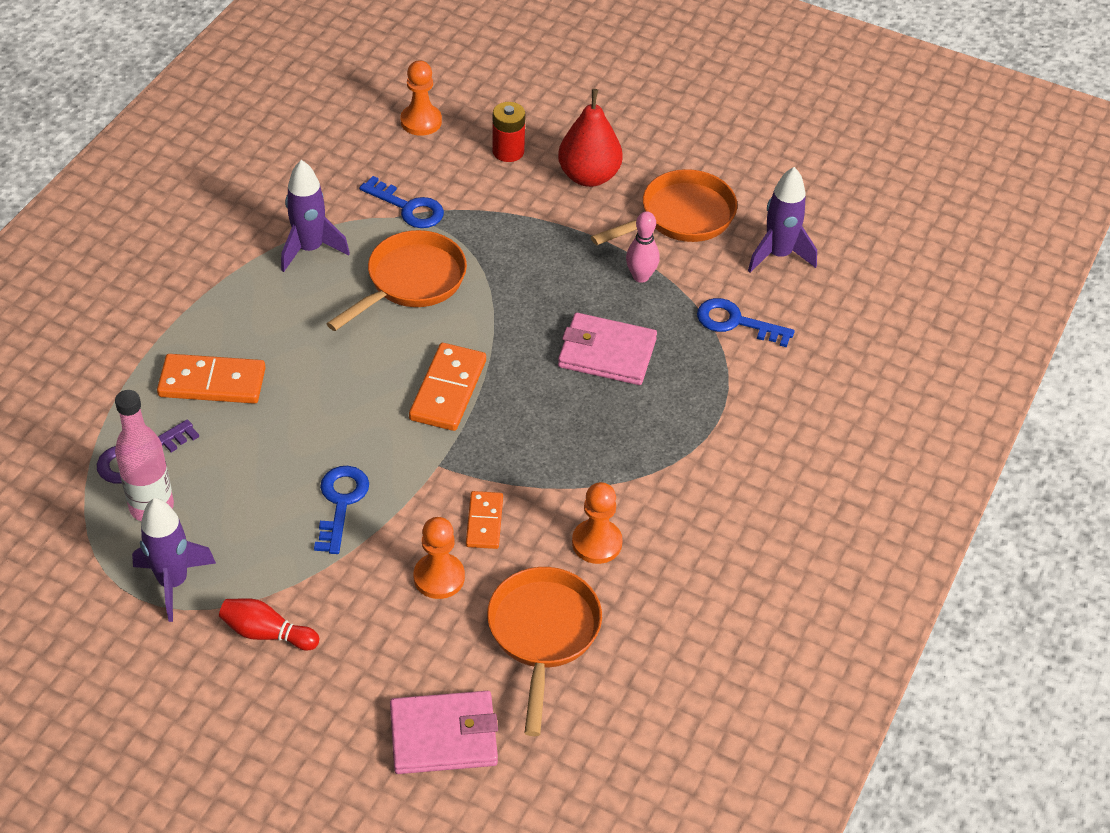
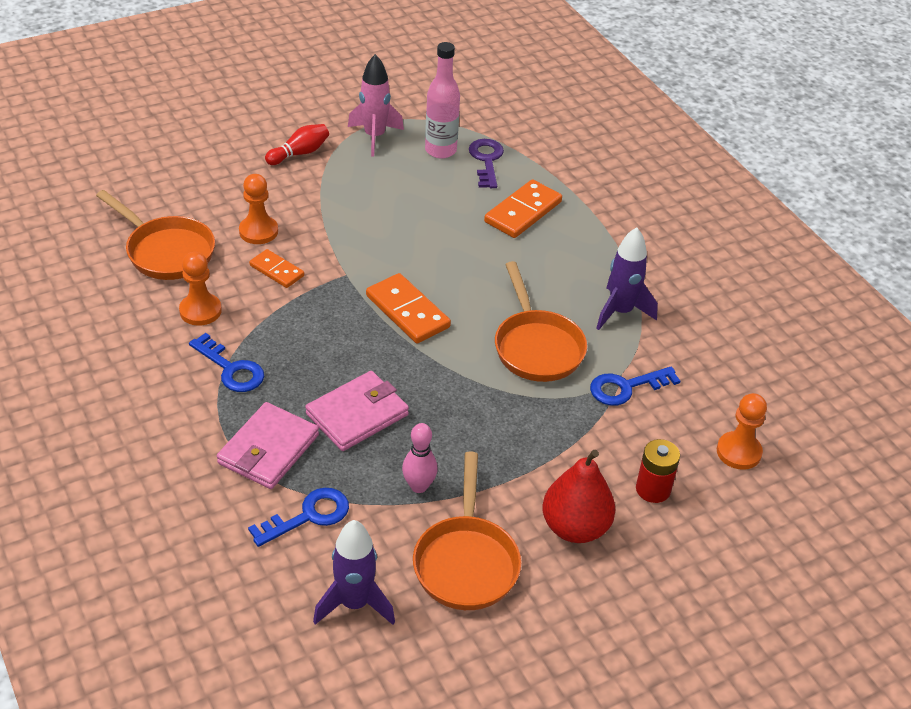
camera: 125 degrees right, 5 degrees down
purple rocket [132,498,216,622] -> pink rocket [348,54,404,157]
blue key [314,466,369,554] -> blue key moved to [189,333,264,392]
pink wallet [390,691,498,774] -> pink wallet moved to [217,402,319,489]

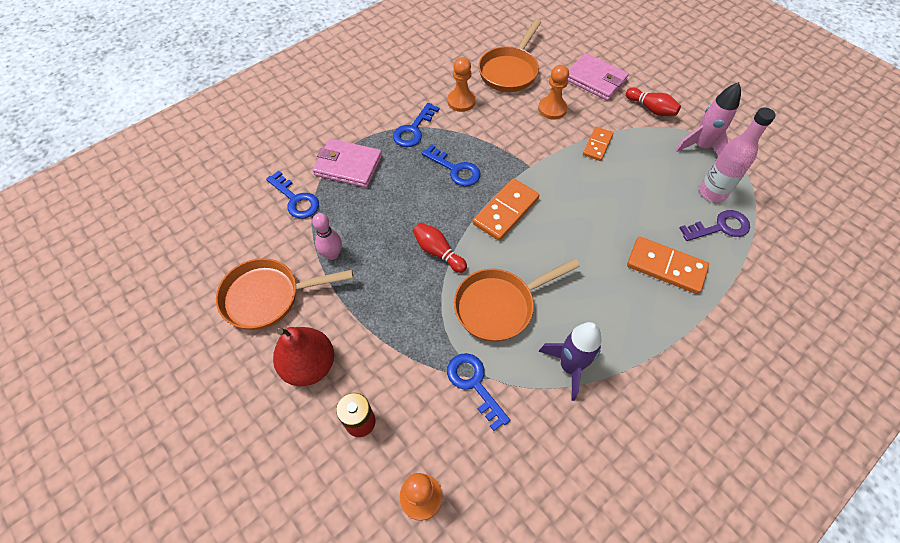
camera: 80 degrees right, 15 degrees up
orange domino [249,249,304,288] -> orange domino moved to [583,127,613,161]
pink wallet [305,371,409,451] -> pink wallet moved to [568,53,629,101]
purple rocket [313,520,395,625] -> none
none -> red bowling pin [413,223,467,273]
none -> blue key [422,144,480,186]

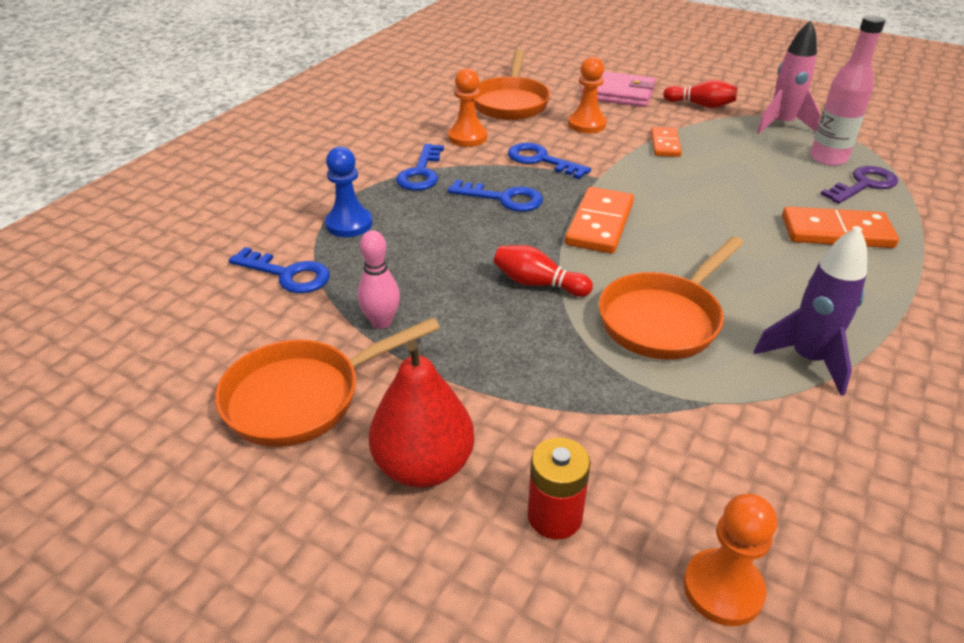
camera: 20 degrees left, 20 degrees down
pink wallet [313,139,382,188] -> blue pawn [325,147,373,237]
blue key [447,353,510,431] -> blue key moved to [508,143,591,179]

